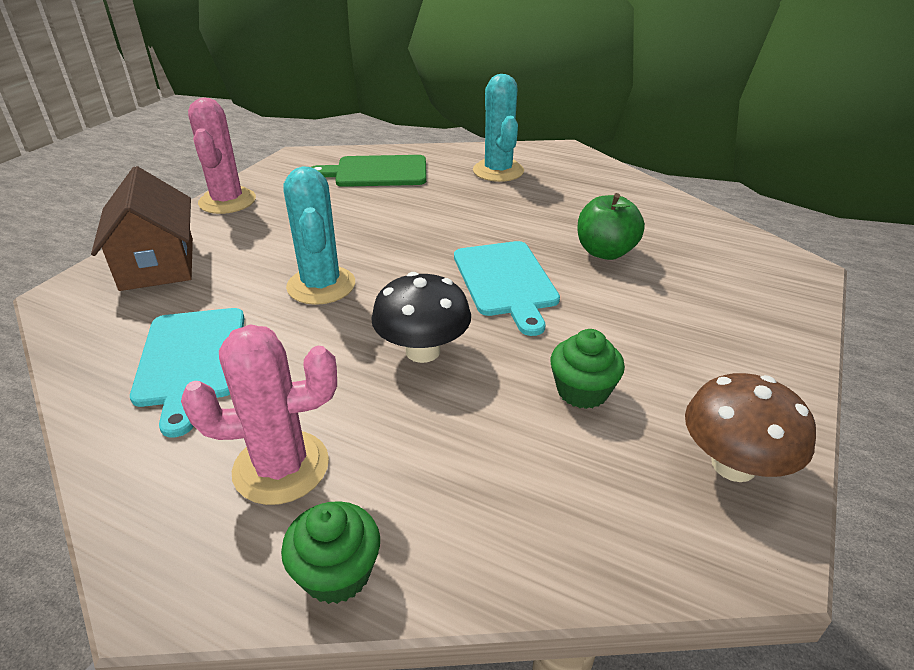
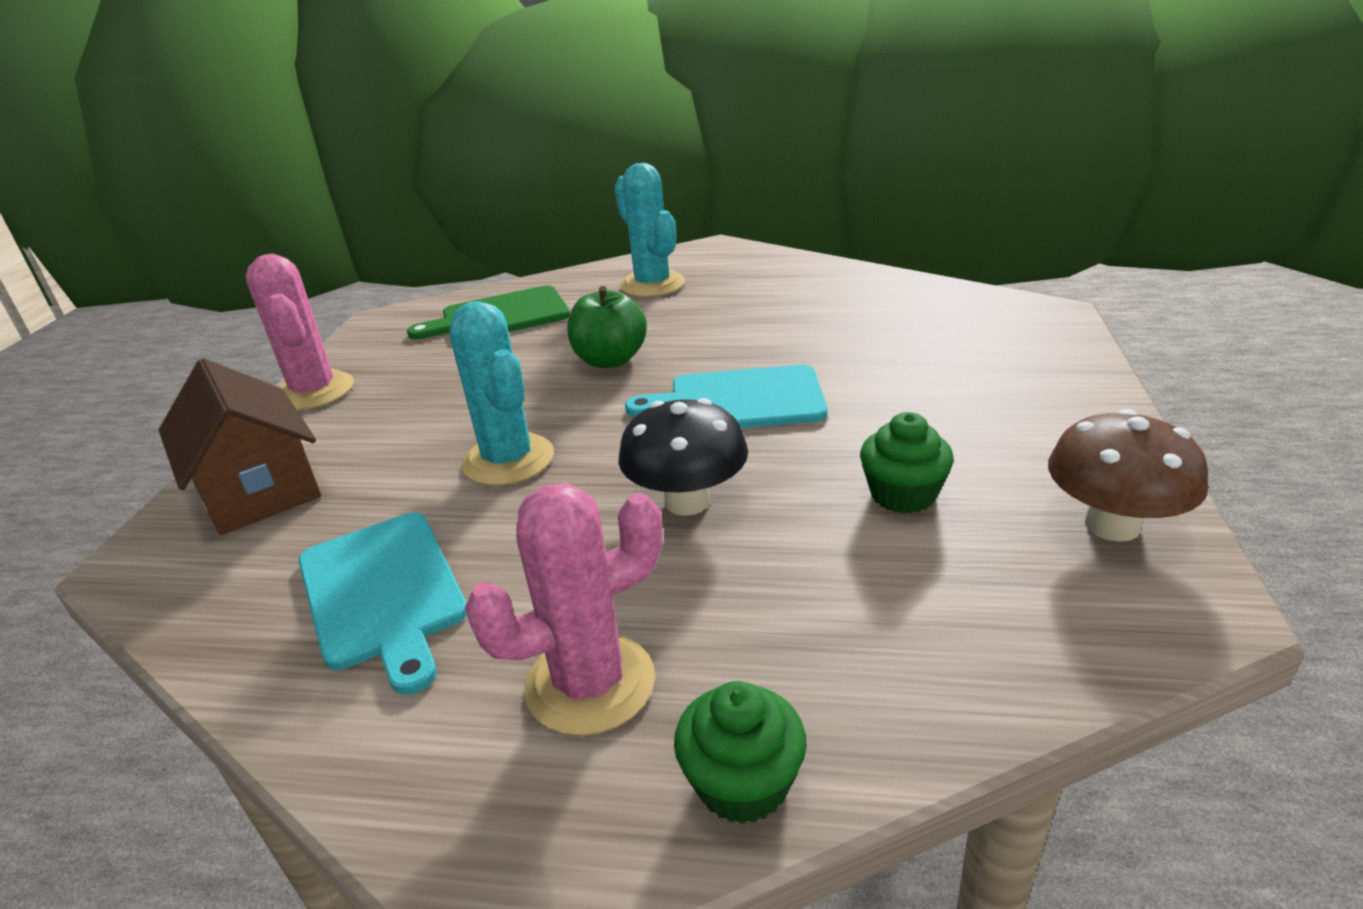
camera: 15 degrees left, 5 degrees down
turquoise cutting board [454,241,560,336] -> turquoise cutting board turned 120 degrees clockwise [625,365,827,428]
green apple [578,193,645,260] -> green apple moved to [567,286,647,368]

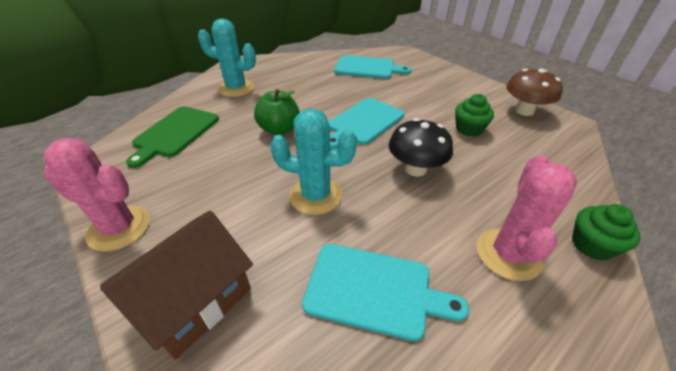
camera: 50 degrees left, 10 degrees up
brown house [159,358,321,535] -> brown house turned 60 degrees counterclockwise [100,211,253,360]
none -> turquoise cutting board [334,55,412,79]

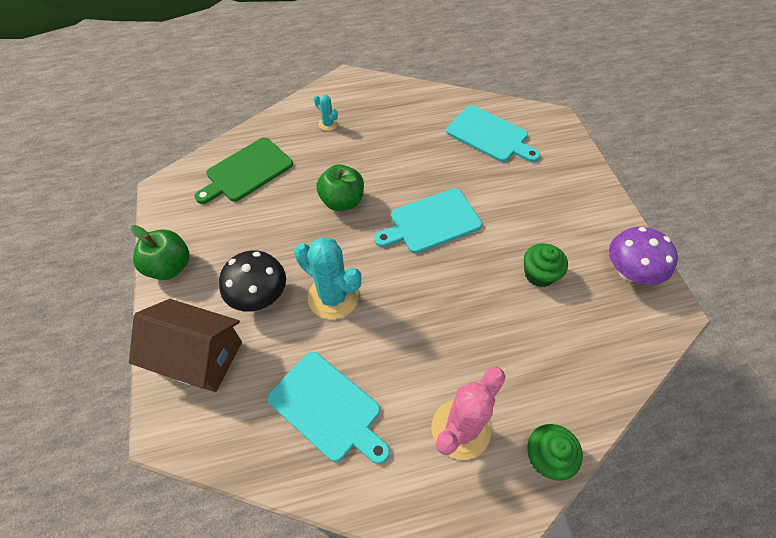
camera: 25 degrees right, 15 degrees up
pink cactus [43,138,150,252] -> green apple [131,225,190,280]
brown house [100,211,253,360] -> brown house turned 45 degrees clockwise [129,299,242,392]
turquoise cactus [198,19,256,97] -> turquoise cactus [314,95,338,131], size x0.47
black mushroom [389,118,453,177] -> black mushroom moved to [219,250,286,312]
brown mushroom [506,68,563,116] -> purple mushroom [609,227,678,285]

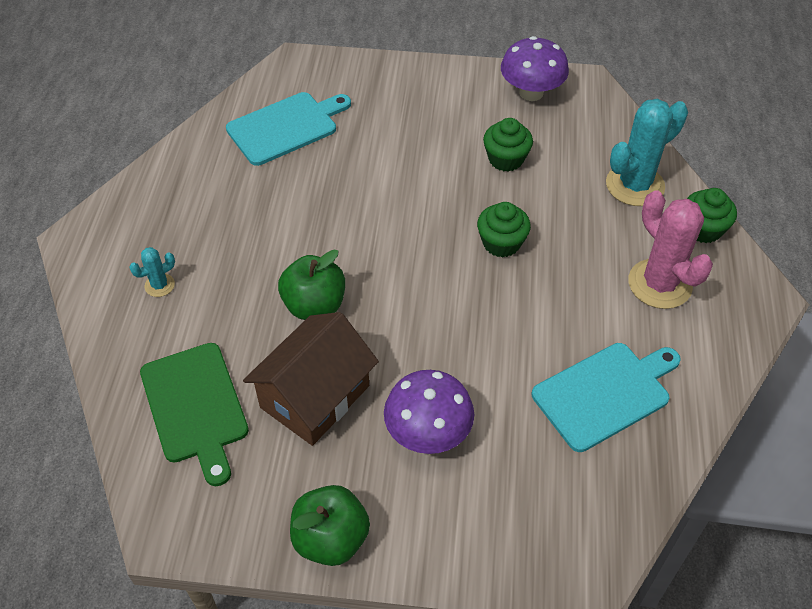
camera: 70 degrees left, 5 degrees down
brown house [129,299,242,392] -> brown house moved to [243,312,379,446]
black mushroom [219,250,286,312] -> purple mushroom [384,370,474,454]
turquoise cactus [294,237,361,319] -> turquoise cactus moved to [606,99,688,206]
turquoise cutting board [374,188,482,253] -> none
none -> green cupcake [477,202,531,258]

